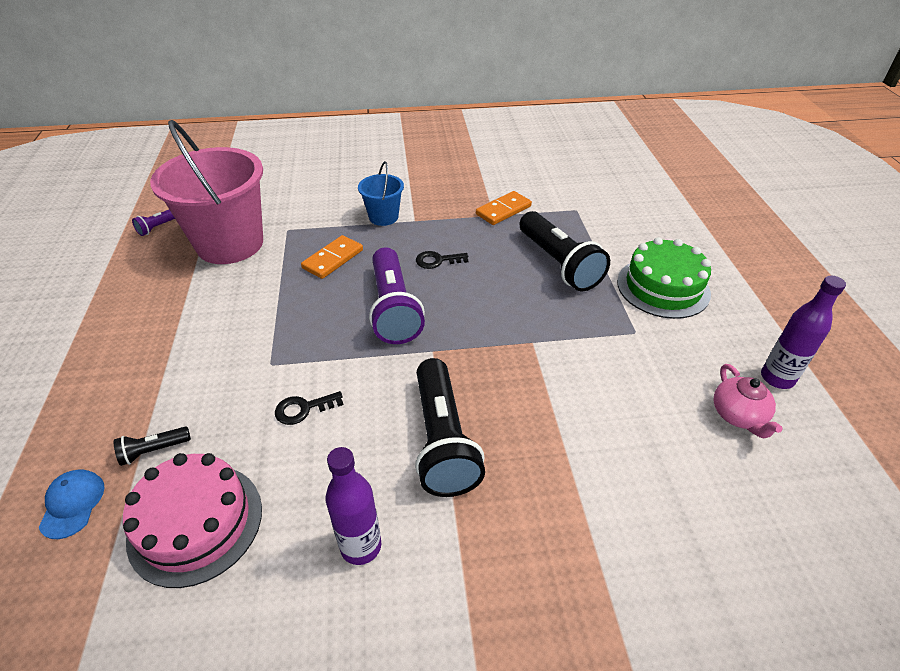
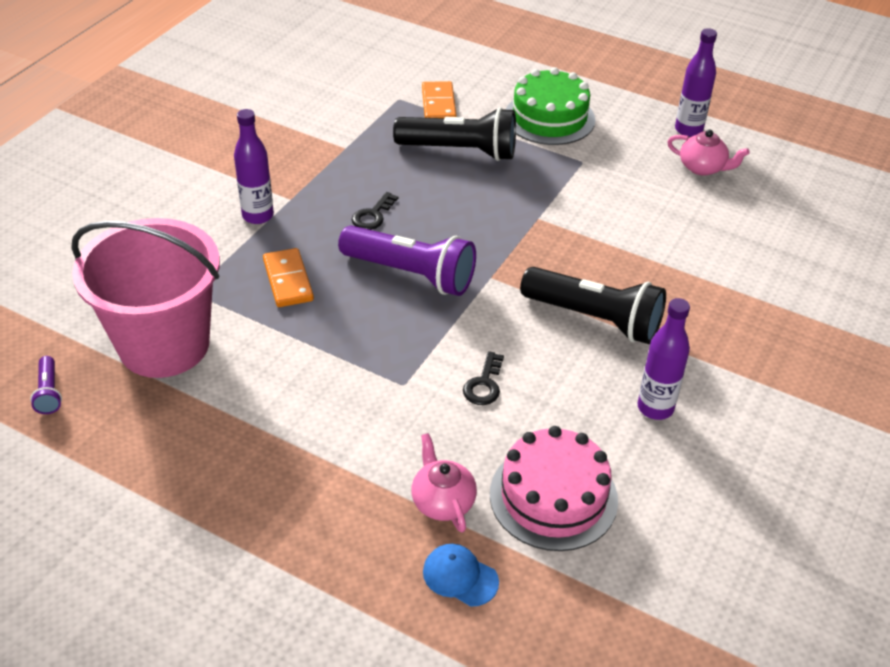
camera: 55 degrees left, 0 degrees up
black flashlight [114,426,191,466] -> pink teapot [411,433,477,533]
blue bucket [358,161,404,226] -> purple bottle [234,109,274,224]
orange domino [476,191,532,225] -> orange domino moved to [422,81,457,118]

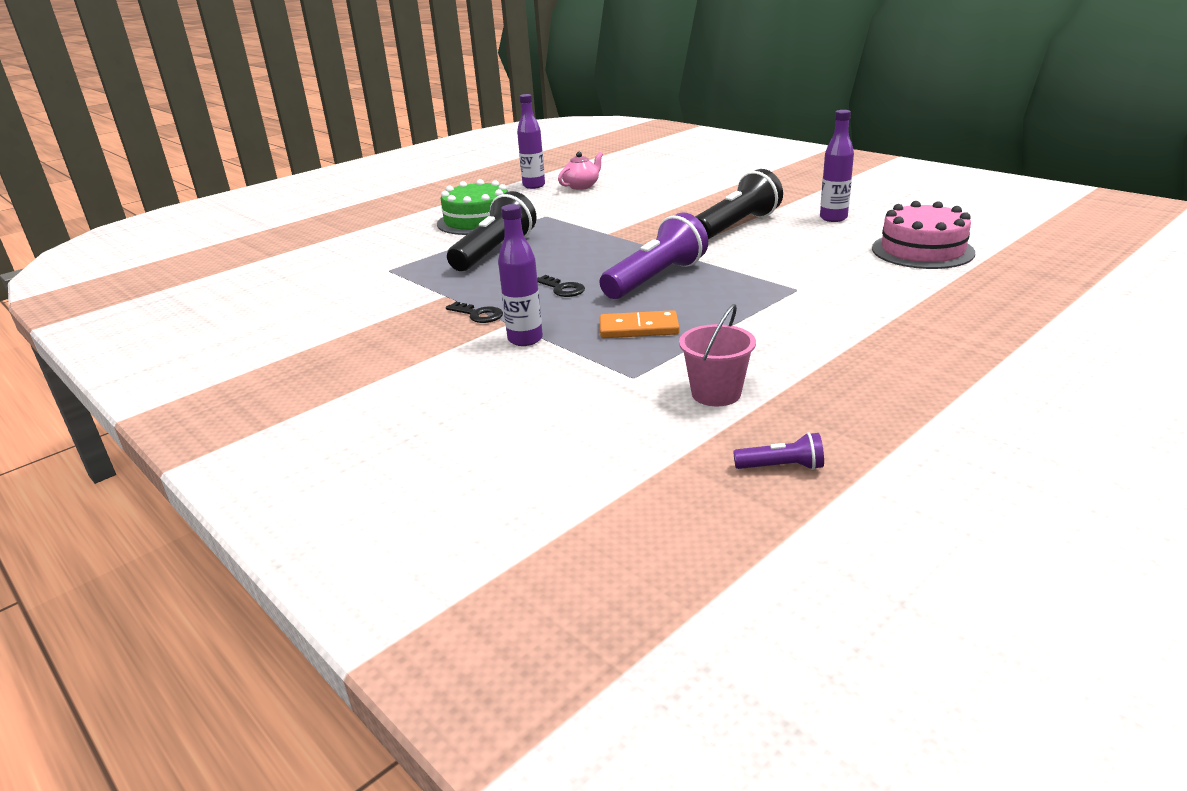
camera: 70 degrees left, 15 degrees down
pink bucket [71,218,220,378] -> pink bucket [679,304,756,406], size x0.48
pink teapot [411,433,477,533] -> none
orange domino [422,81,457,118] -> none
blue cap [423,544,499,607] -> none
black key [463,351,504,405] -> black key moved to [446,302,503,323]

